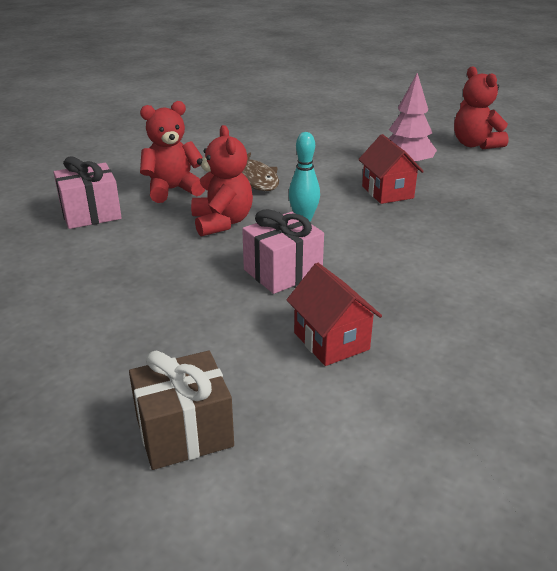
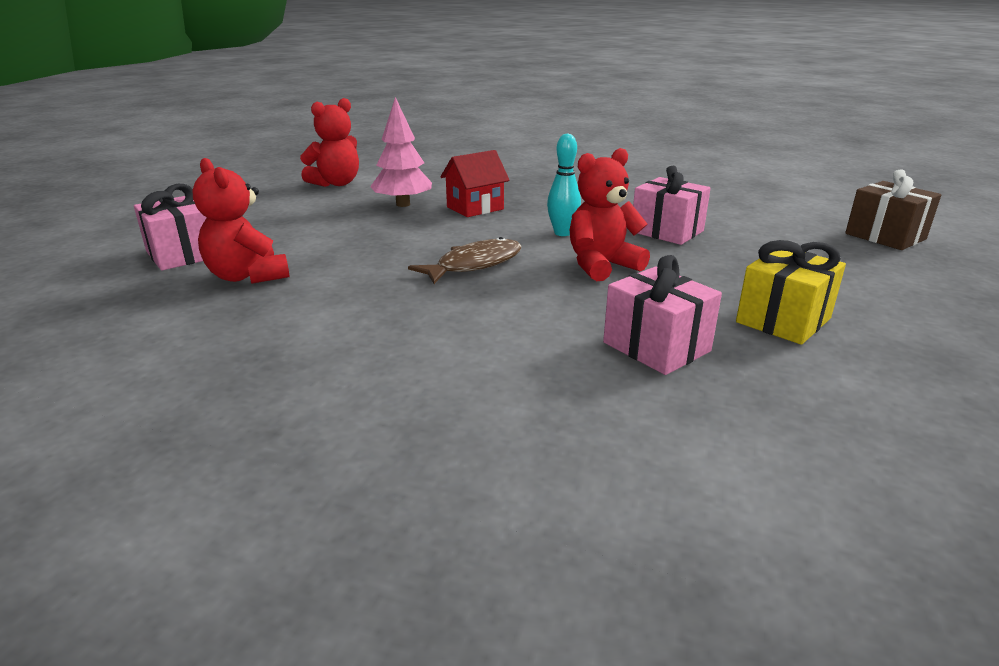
camera: 105 degrees left, 5 degrees down
red teddy bear [140,101,205,203] -> red teddy bear moved to [192,158,290,284]
red house [287,263,382,366] -> none
none -> pink gift [134,184,207,270]
none -> yellow gift [736,240,846,345]

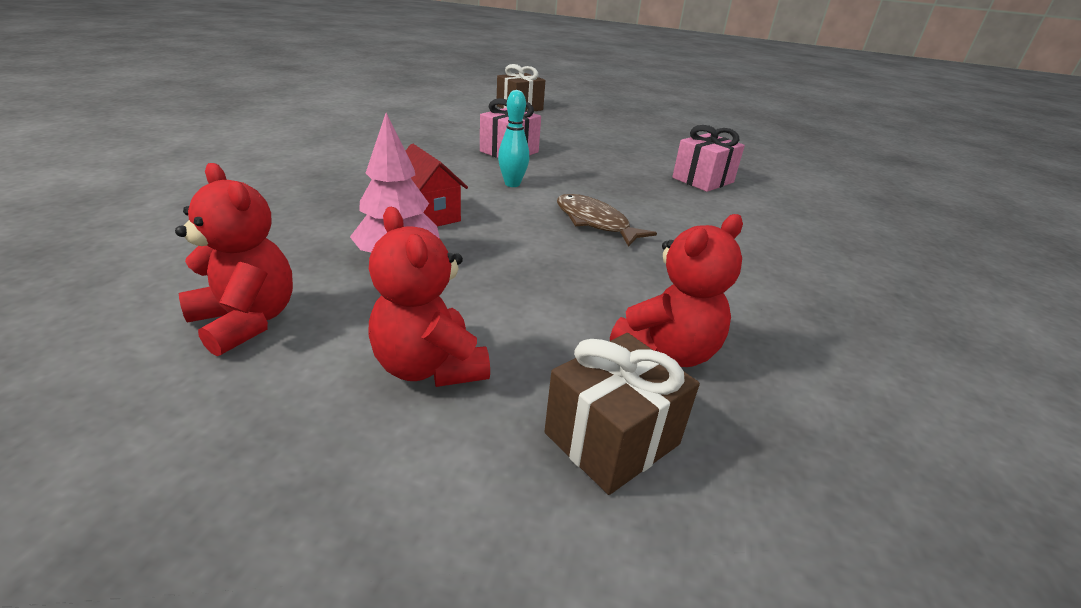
camera: 95 degrees left, 5 degrees up
pink gift [134,184,207,270] -> brown gift [544,333,700,495]
red teddy bear [570,148,650,281] -> red teddy bear moved to [368,207,490,387]
yellow gift [736,240,846,345] -> none

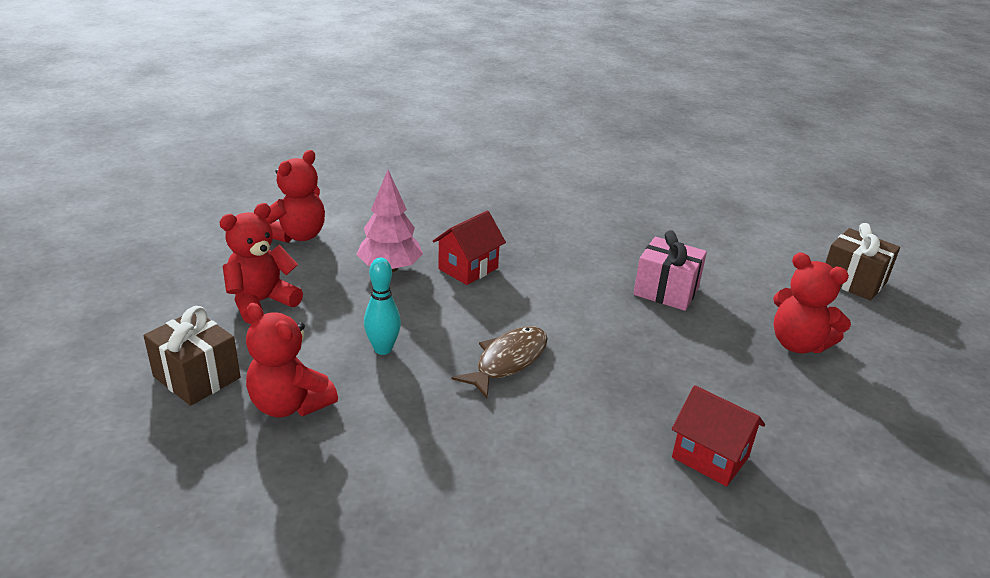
camera: 80 degrees right, 0 degrees up
turquoise bowling pin [498,90,529,187] -> turquoise bowling pin moved to [364,258,401,355]
pink gift [672,125,745,192] -> red house [672,385,765,487]
none -> red teddy bear [773,252,851,353]

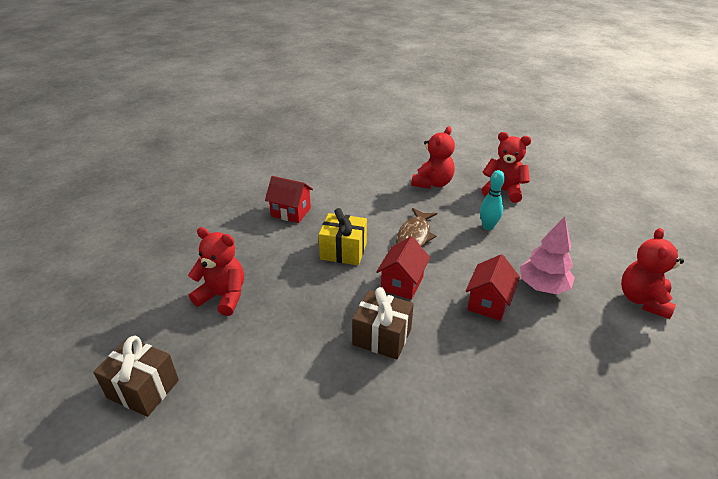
camera: 165 degrees right, 5 degrees up
brown gift [143,306,240,406] -> brown gift moved to [352,287,414,360]
red teddy bear [220,203,303,324] -> red teddy bear moved to [411,126,455,189]
pink gift [633,230,707,311] -> none
none -> yellow gift [319,208,367,265]
none -> red house [376,236,430,300]

